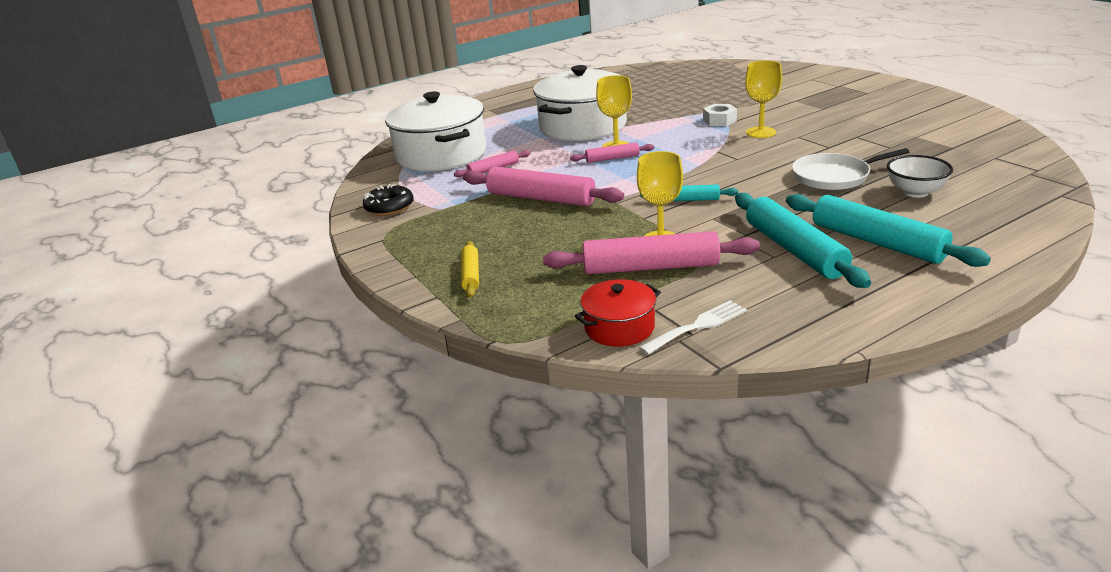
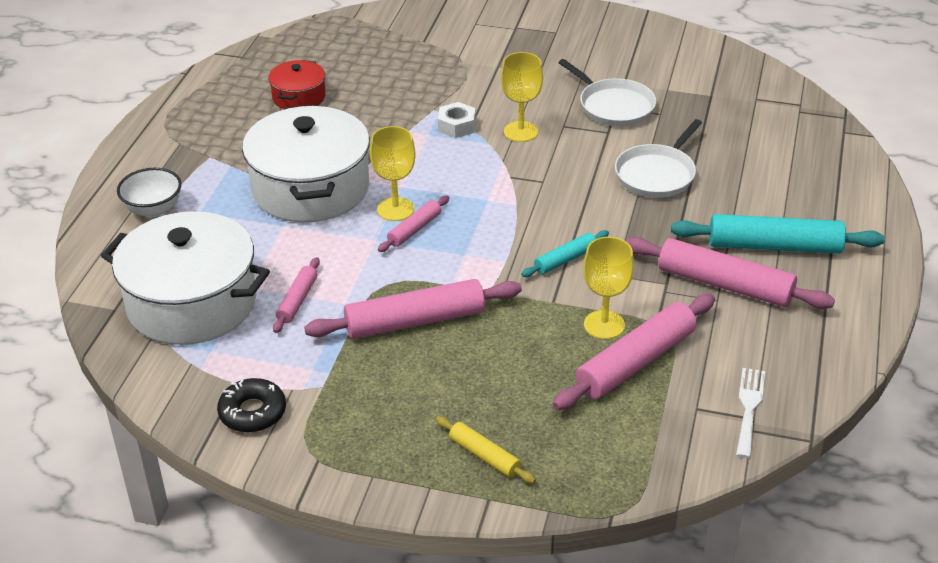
camera: 45 degrees left, 10 degrees up
red pot [575,279,661,347] -> red pot moved to [268,60,326,109]
turquoise rolling pin [735,193,871,288] -> pink rolling pin [625,237,835,309]
white bowl [887,155,953,198] -> white bowl moved to [117,168,182,218]
none -> white pan [558,59,656,126]

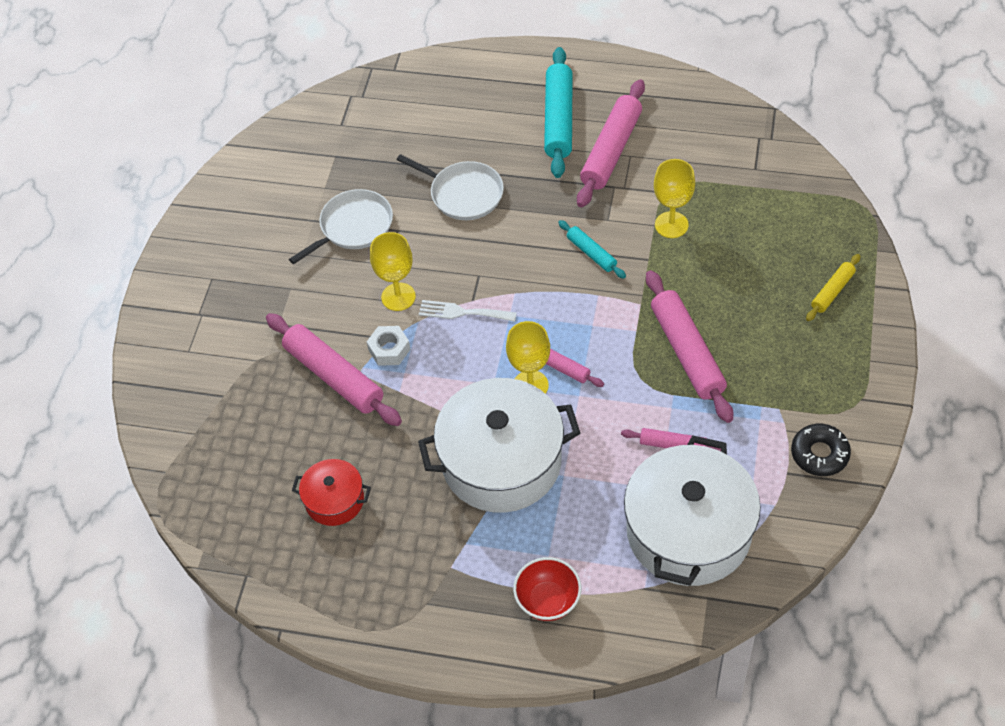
camera: 90 degrees left, 15 degrees up
white bowl [117,168,182,218] -> red bowl [513,557,581,621]
pink rolling pin [553,294,715,410] -> pink rolling pin moved to [266,313,402,426]
white fork [736,368,765,458] -> white fork moved to [419,300,517,322]

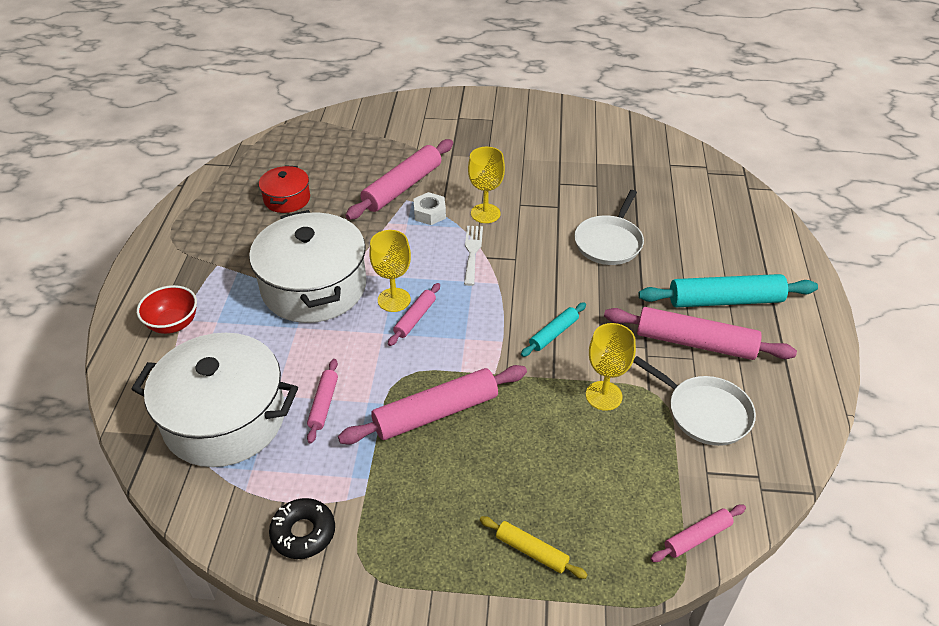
camera: 80 degrees right, 10 degrees down
white pan [289,189,393,264] -> white pan moved to [633,356,756,446]
none -> pink rolling pin [650,505,746,562]

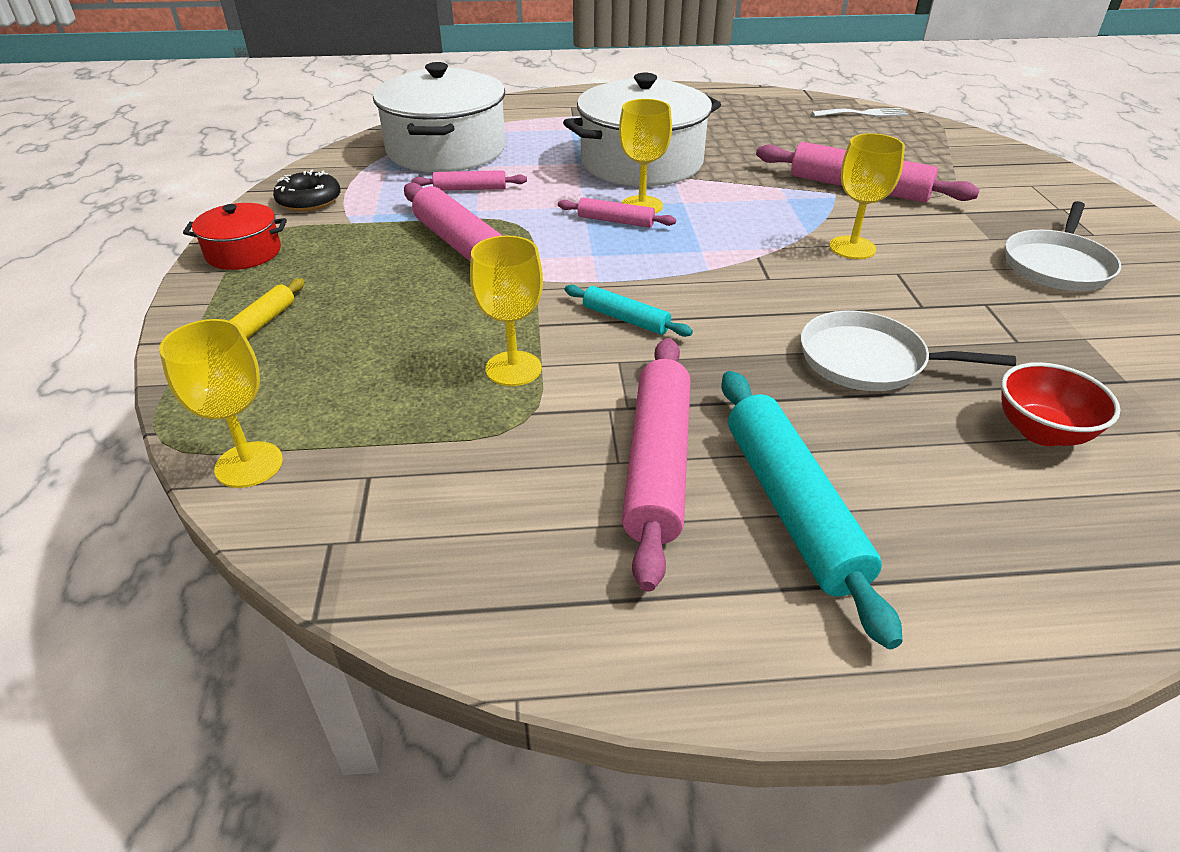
camera: 80 degrees right, 5 degrees down
red bowl [137,285,197,334] -> red bowl moved to [1001,362,1120,446]
red pot [259,165,310,213] -> red pot moved to [183,203,287,270]
white nut [413,192,446,225] -> none
white fork [464,226,483,286] -> white fork moved to [812,108,908,117]
white pan [633,356,756,446] -> white pan moved to [1005,201,1121,291]
pink rolling pin [650,505,746,562] -> yellow goblet [159,319,283,488]

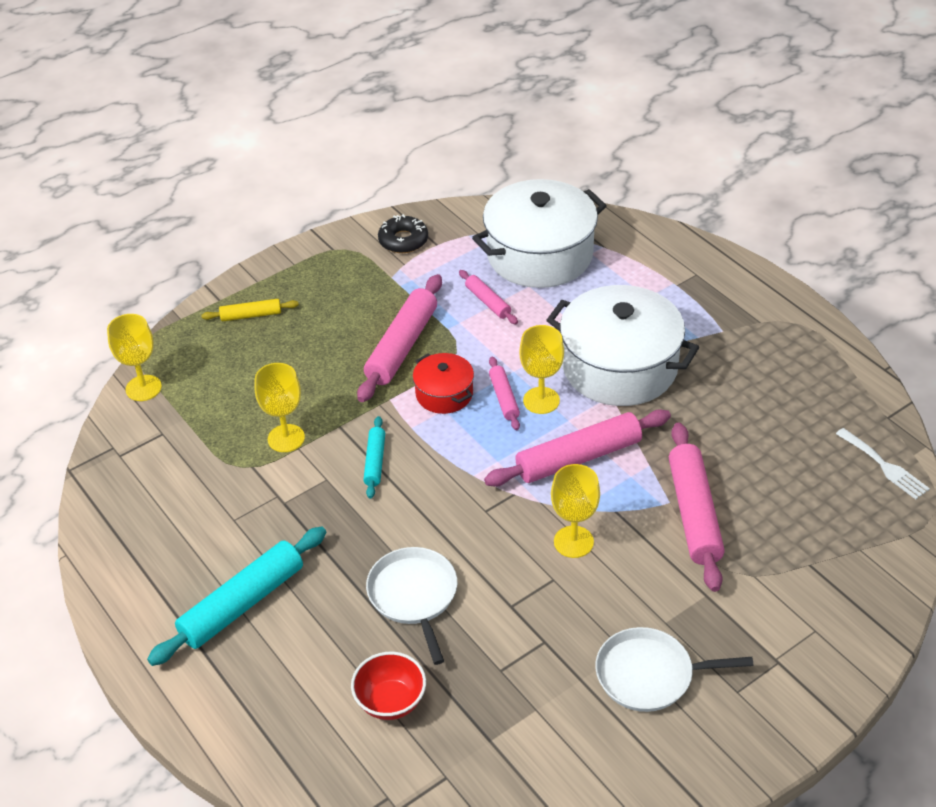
camera: 60 degrees right, 5 degrees up
red pot [183,203,287,270] -> red pot moved to [413,353,474,414]
pink rolling pin [622,338,690,592] -> pink rolling pin moved to [484,409,671,487]

